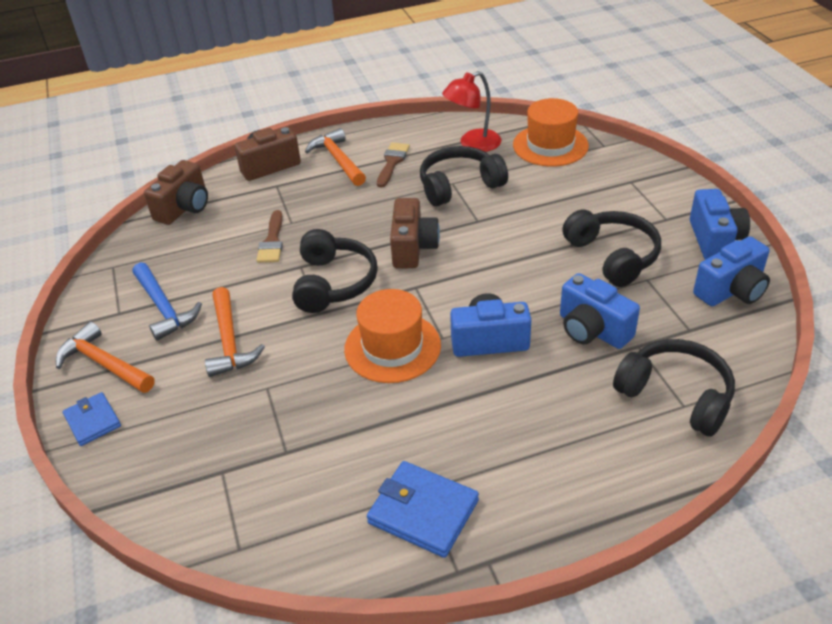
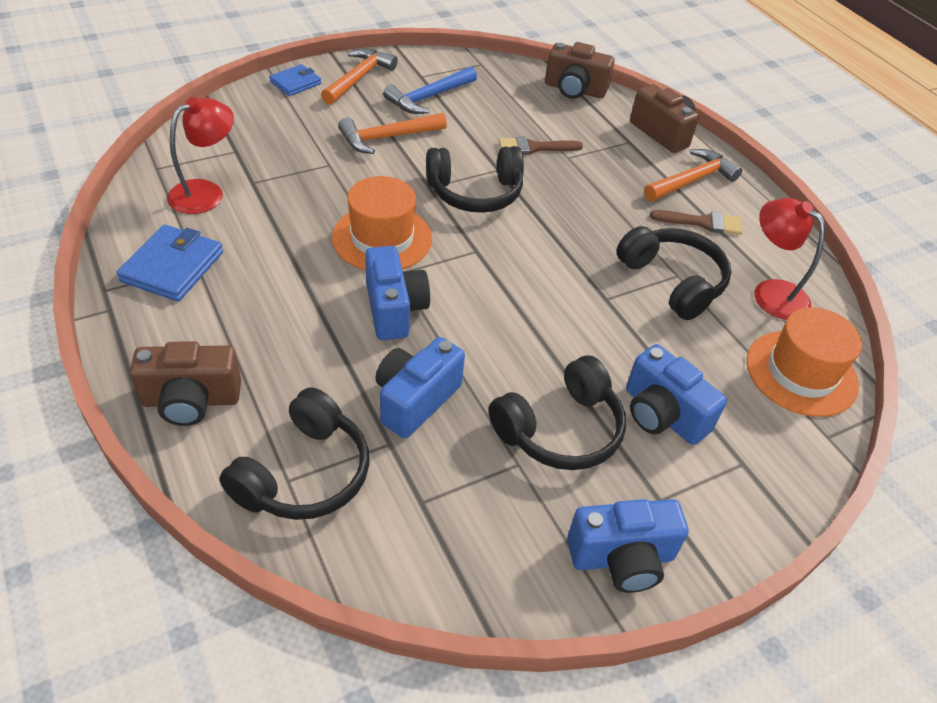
camera: 75 degrees right, 5 degrees up
brown camera [390,198,440,268] -> brown camera moved to [130,341,241,426]
blue camera [693,237,770,306] -> blue camera moved to [626,344,727,445]
none -> red lamp [167,97,234,214]

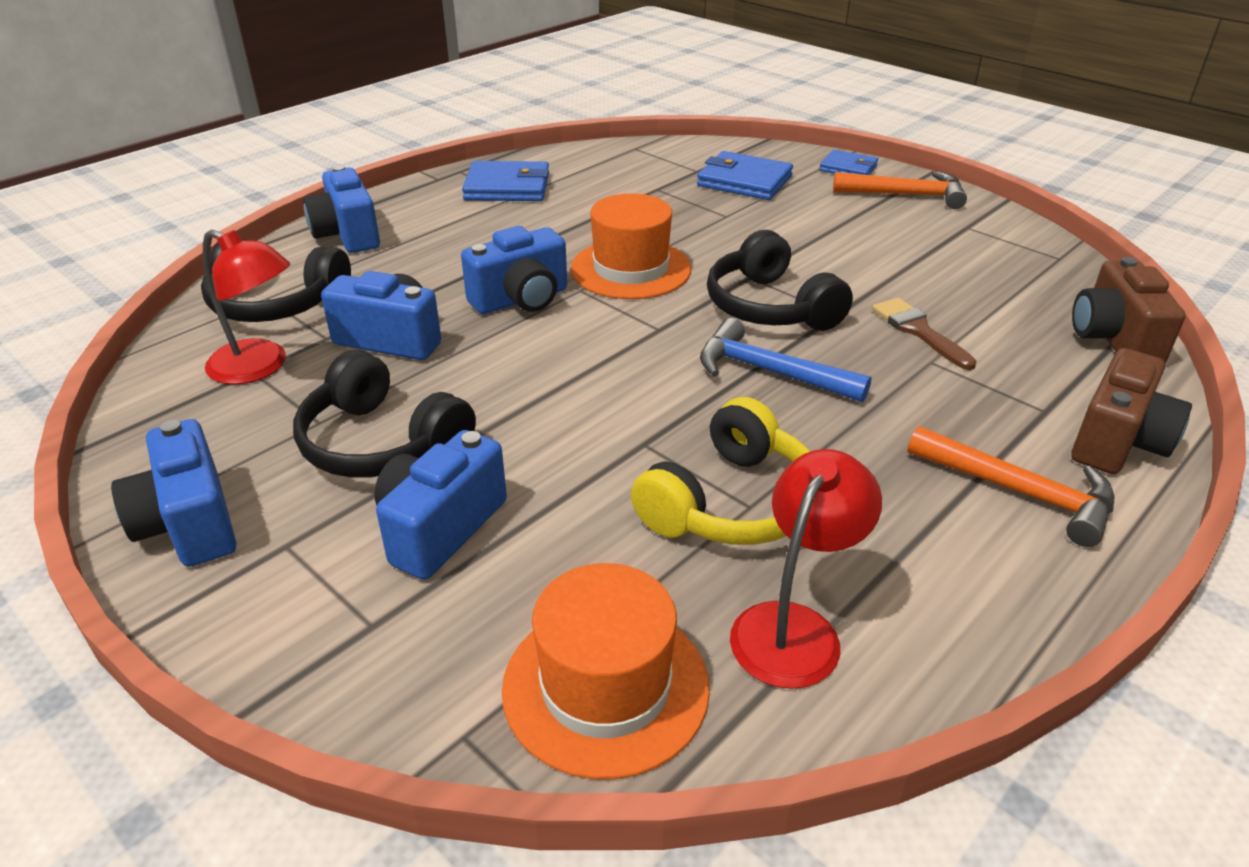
camera: 75 degrees right, 10 degrees down
brown camera [130,341,241,426] -> blue camera [303,165,380,253]
red lamp [167,97,234,214] -> red lamp moved to [203,230,290,385]
orange hammer [338,113,447,154] -> none
blue hammer [383,67,477,114] -> blue hammer moved to [700,318,872,402]
black headphones [617,226,732,320] -> yellow headphones [631,397,810,545]
brown brush [650,210,743,235] -> none
none -> blue wallet [697,151,793,200]

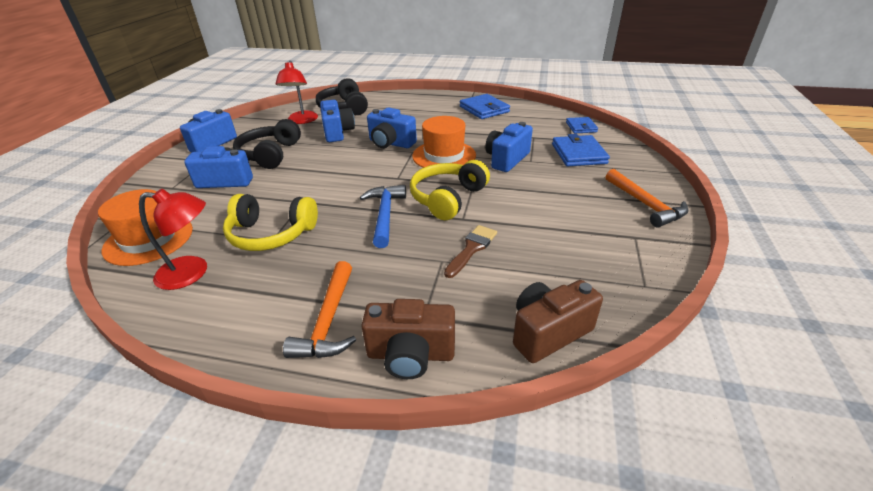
camera: 60 degrees right, 0 degrees up
blue camera [303,165,380,253] -> blue camera moved to [485,122,533,172]
black headphones [707,230,853,331] -> yellow headphones [410,160,490,220]
blue wallet [819,150,878,175] -> blue wallet moved to [566,117,598,134]

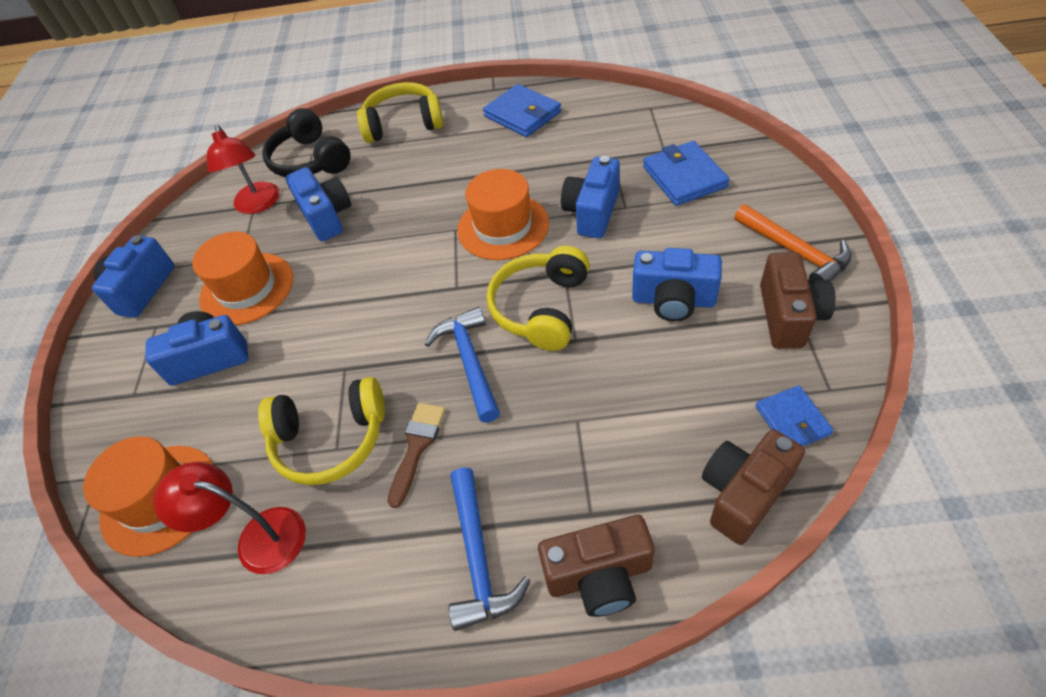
camera: 10 degrees left, 15 degrees up
red lamp [139,189,207,290] -> red lamp turned 150 degrees counterclockwise [153,462,306,574]
black headphones [233,119,301,169] -> orange hat [192,231,293,325]
orange hammer [283,261,356,358] -> blue hammer [449,467,530,631]
blue camera [367,107,417,148] -> blue camera moved to [632,248,722,322]
brown brush [444,225,497,278] -> brown brush moved to [387,403,446,508]
blue wallet [566,117,598,134] -> blue wallet moved to [756,385,834,446]
none -> yellow headphones [357,82,444,143]
none -> brown camera [760,252,836,349]

